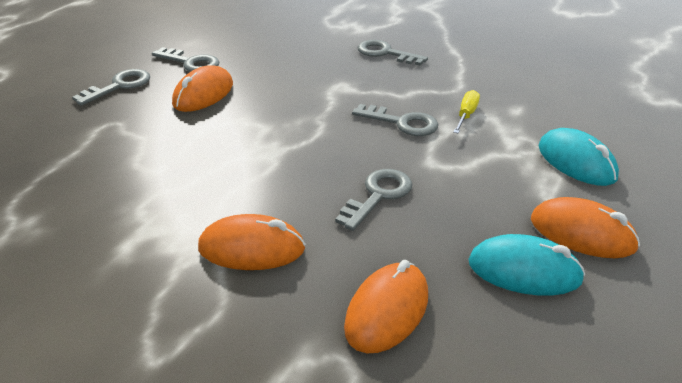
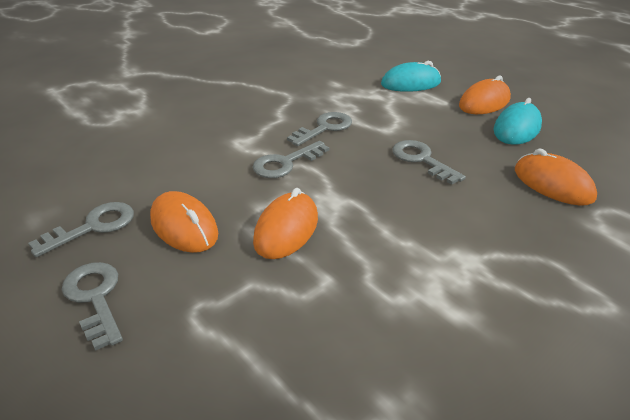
camera: 70 degrees left, 0 degrees up
orange mouse [198,214,305,270] -> orange mouse moved to [253,188,318,259]
grey key [358,39,428,65] -> grey key moved to [253,141,329,178]
yellow screwdriver [453,90,480,133] -> none

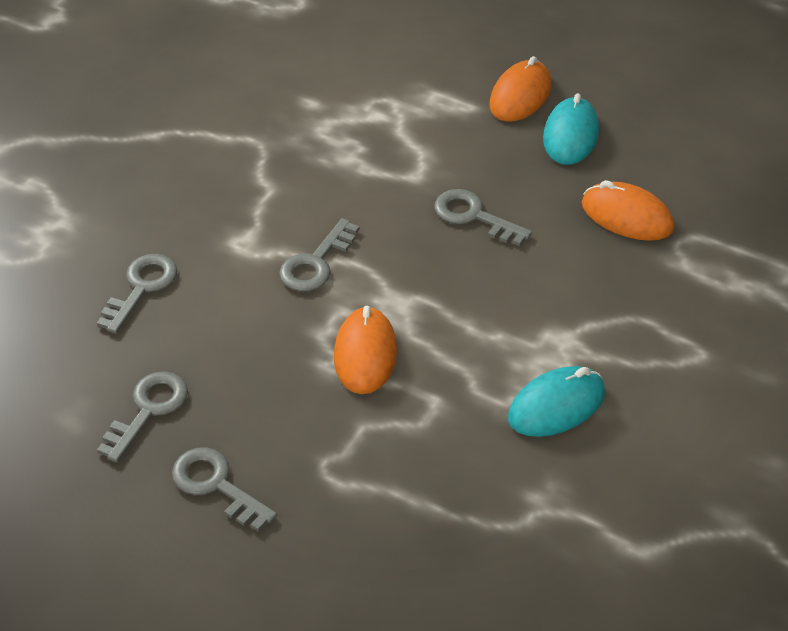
camera: 20 degrees left, 10 degrees up
orange mouse [150,191,218,253] -> none
grey key [287,112,352,146] -> grey key moved to [97,254,177,334]
turquoise mouse [381,61,441,92] -> turquoise mouse moved to [508,366,605,437]

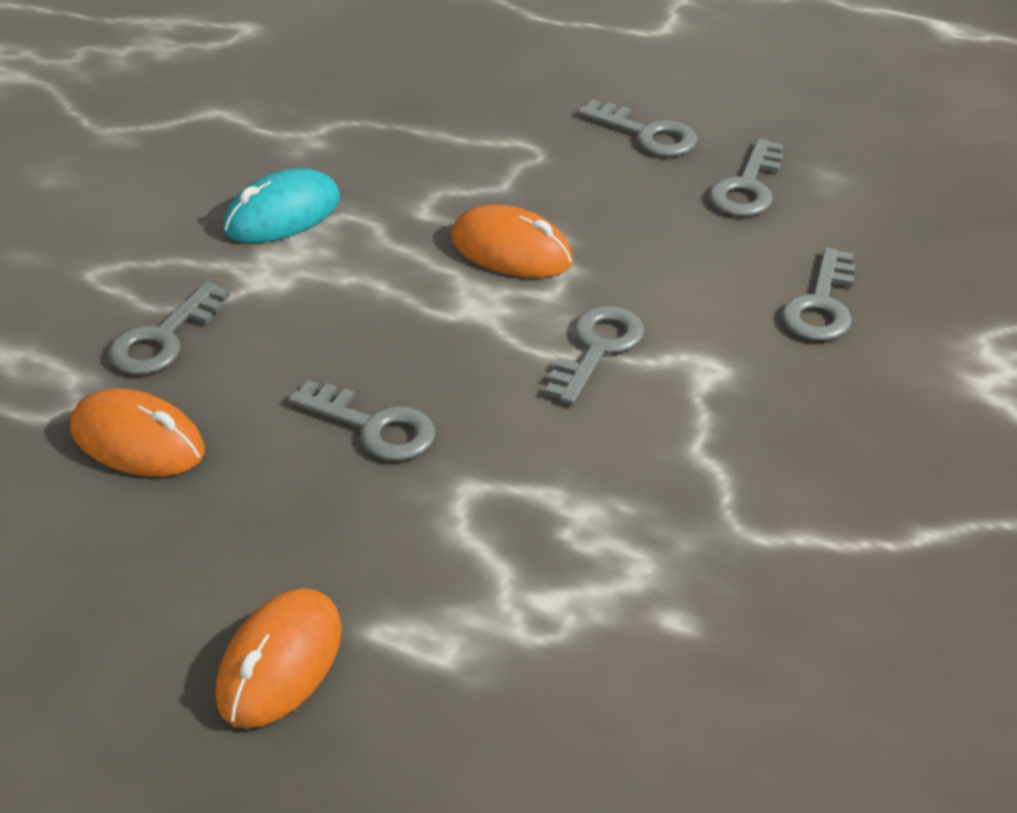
camera: 175 degrees right, 5 degrees down
orange mouse [334,306,397,394] -> orange mouse turned 60 degrees counterclockwise [451,204,573,278]
turquoise mouse [543,93,599,165] -> none
none -> grey key [109,281,230,375]

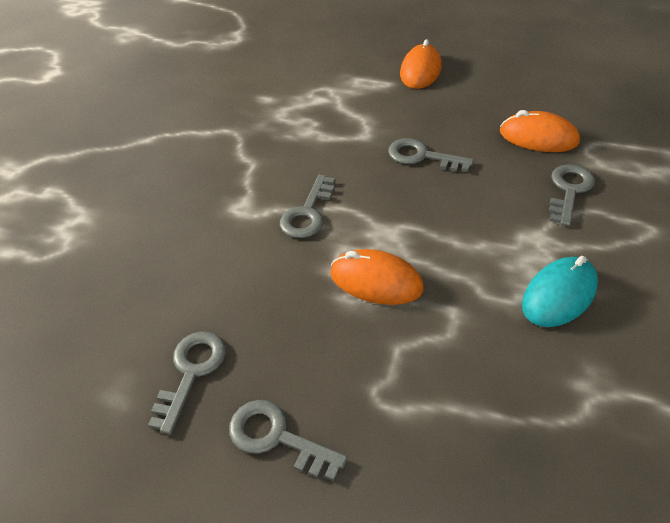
camera: 175 degrees right, 5 degrees up
grey key [781,247,856,341] -> none

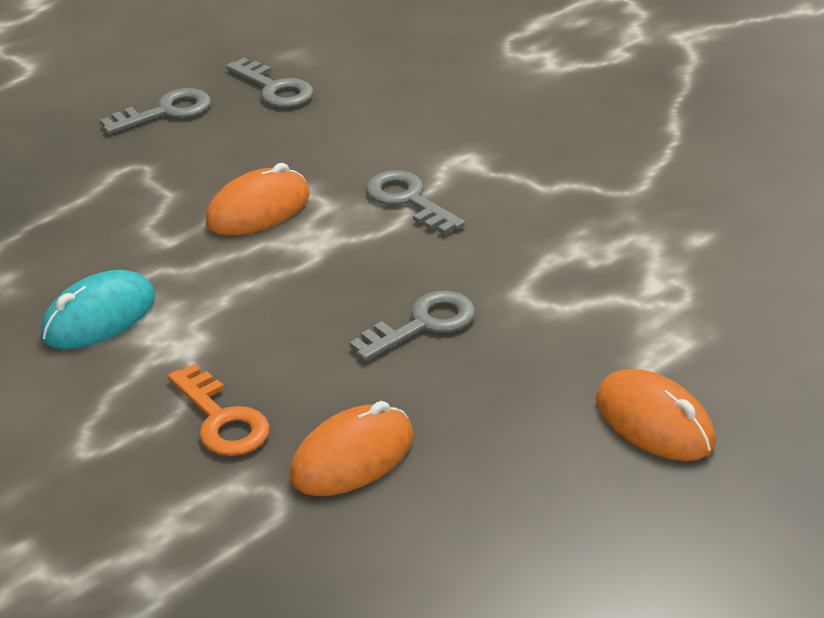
camera: 120 degrees right, 10 degrees down
turquoise mouse [522,256,598,327] -> turquoise mouse turned 60 degrees clockwise [41,270,155,349]
grey key [548,164,595,226] -> orange key [168,364,270,456]

